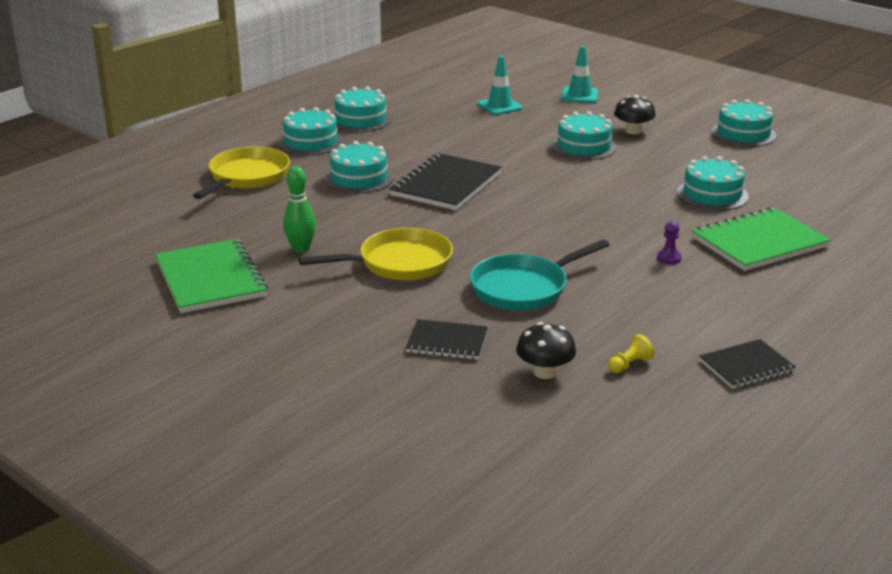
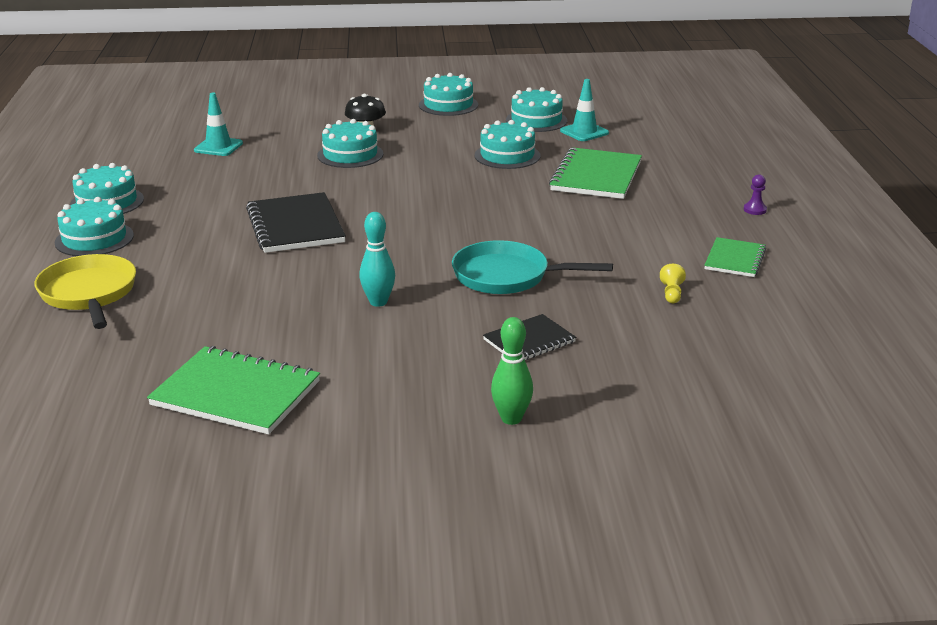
camera: 45 degrees left, 0 degrees up
green bowling pin [283,166,316,253] -> green bowling pin moved to [491,317,533,425]
yellow pan [299,228,453,280] -> turquoise bowling pin [359,212,395,307]
turquoise cake [325,141,394,194] -> turquoise cake moved to [506,87,567,132]
turquoise pan [470,239,609,310] -> turquoise pan turned 90 degrees clockwise [452,240,613,294]
black mushroom [516,322,576,379] -> none
turquoise traffic cone [561,46,598,103] -> turquoise traffic cone moved to [560,79,609,141]
purple pawn [657,221,682,264] -> purple pawn moved to [744,174,767,215]
black notebook [699,339,796,389] -> green notebook [704,237,766,277]

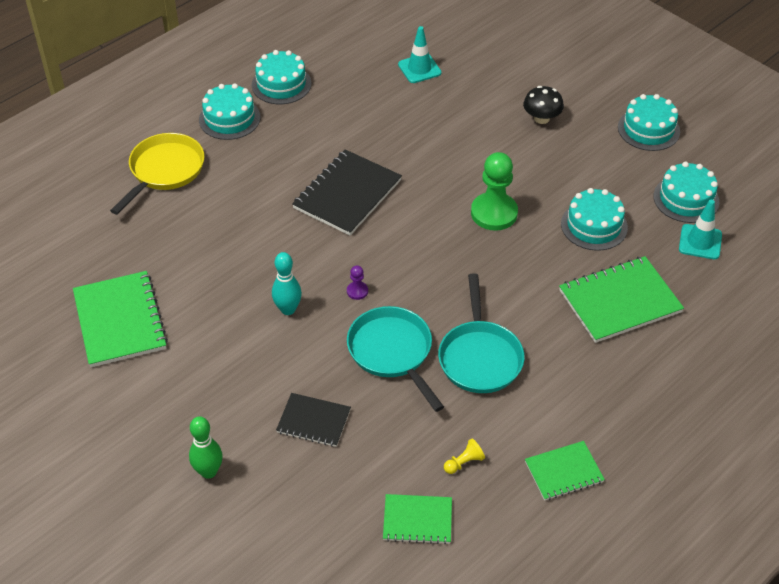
camera: 50 degrees right, 20 degrees up
turquoise cake [317,119,383,168] -> none
purple pawn [744,174,767,215] -> purple pawn moved to [347,265,368,300]
none -> green notebook [383,494,452,544]
none -> turquoise pan [438,273,525,393]
none -> green pawn [471,152,518,231]

